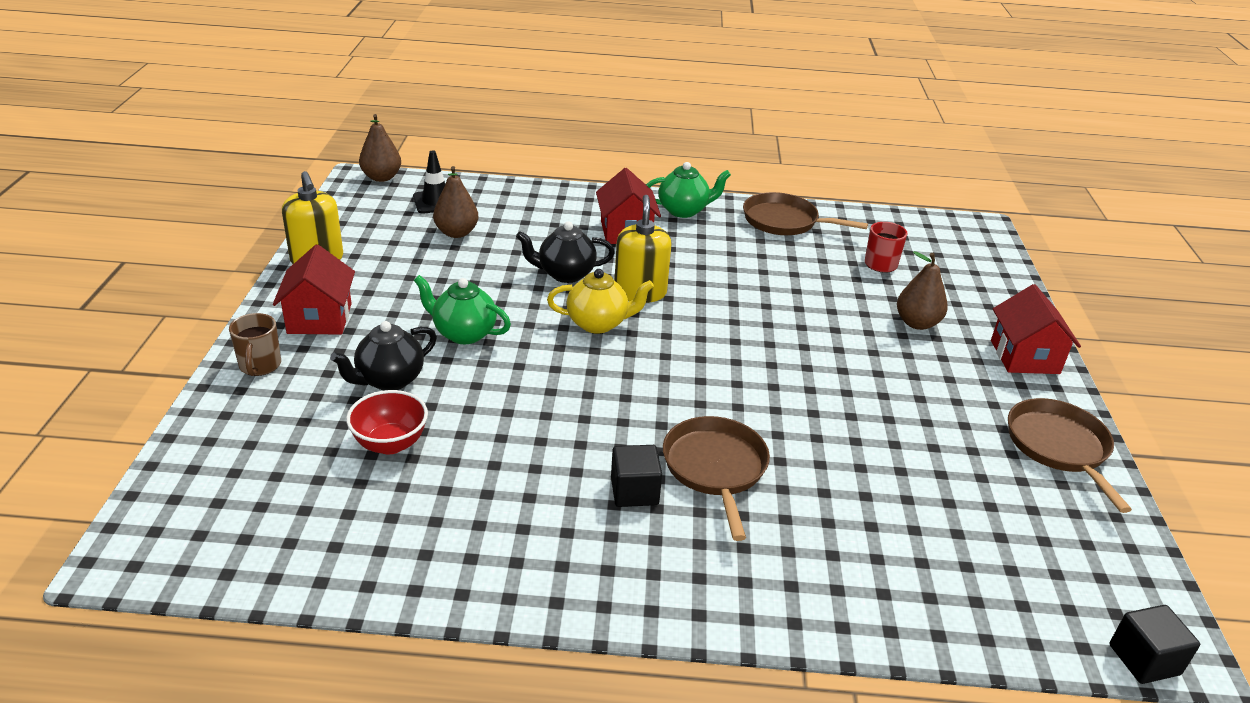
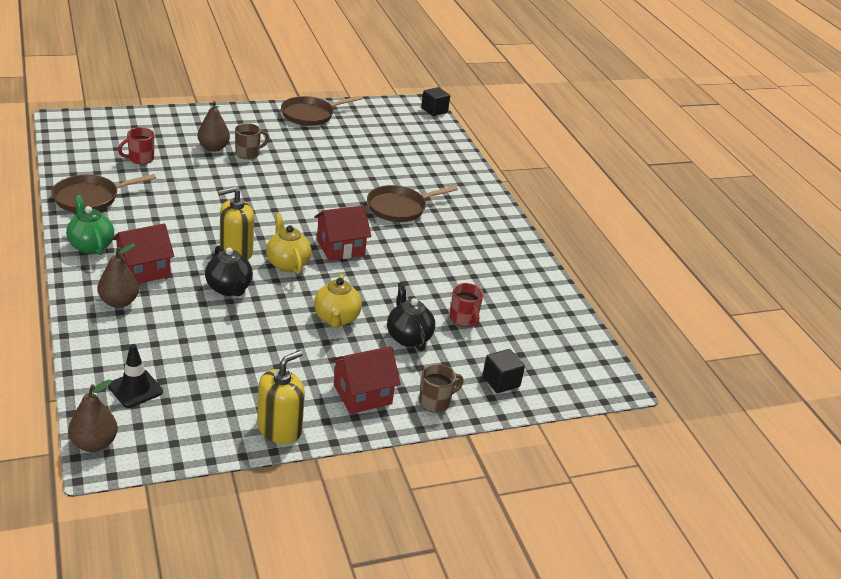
camera: 115 degrees left, 0 degrees up
black teapot [330,321,437,391] -> black teapot turned 135 degrees counterclockwise [387,283,435,351]
red bowl [346,390,428,454] -> red mug [450,283,484,327]
green teapot [414,275,511,344] -> yellow teapot [314,274,362,328]
brown pear [433,166,478,238] -> brown pear moved to [98,244,139,308]
black cube [611,445,662,507] -> black cube moved to [482,349,525,393]
brown pan [743,192,868,235] -> brown pan turned 60 degrees clockwise [51,174,156,213]
red house [991,284,1081,374] -> red house moved to [314,205,371,261]
none -> brown mug [235,123,269,159]

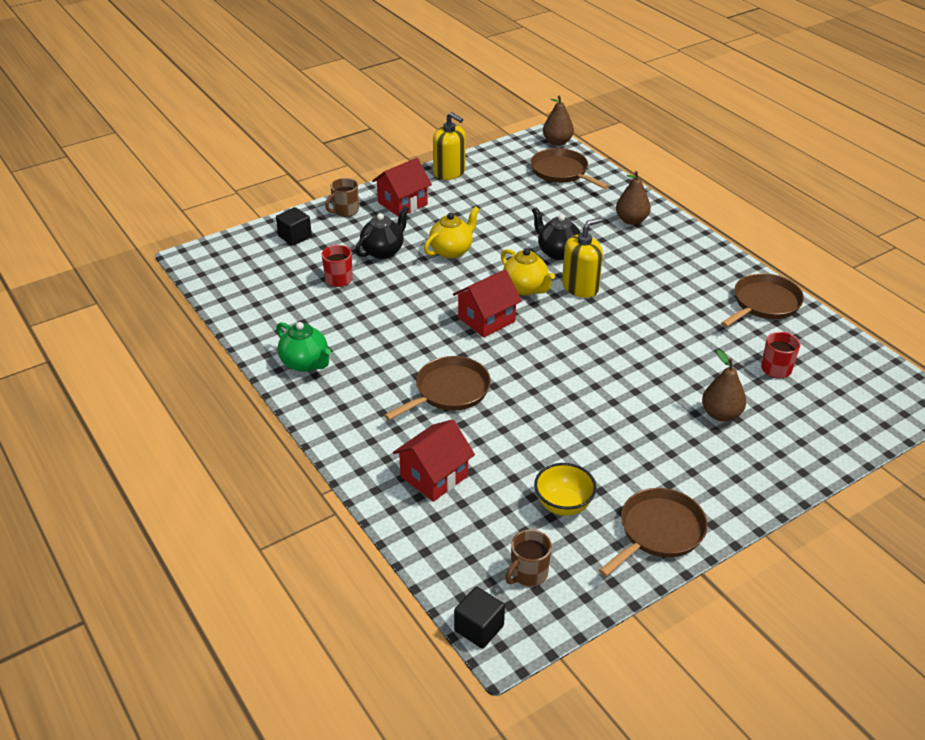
camera: 170 degrees right, 5 degrees up
green teapot [66,195,114,255] -> green teapot moved to [276,322,331,372]
black traffic cone [108,344,163,408] -> brown pan [531,148,609,189]
red house [112,223,174,284] -> red house moved to [393,419,475,502]
brown mug [235,123,269,159] -> brown mug moved to [505,529,552,586]
yellow soap dispenser [257,350,305,444] -> yellow soap dispenser turned 75 degrees counterclockwise [433,112,466,180]
yellow teapot [314,274,362,328] -> yellow teapot turned 60 degrees clockwise [424,206,479,259]
black teapot [387,283,435,351] -> black teapot turned 105 degrees counterclockwise [355,206,409,259]
none -> yellow bowl [534,463,597,516]

